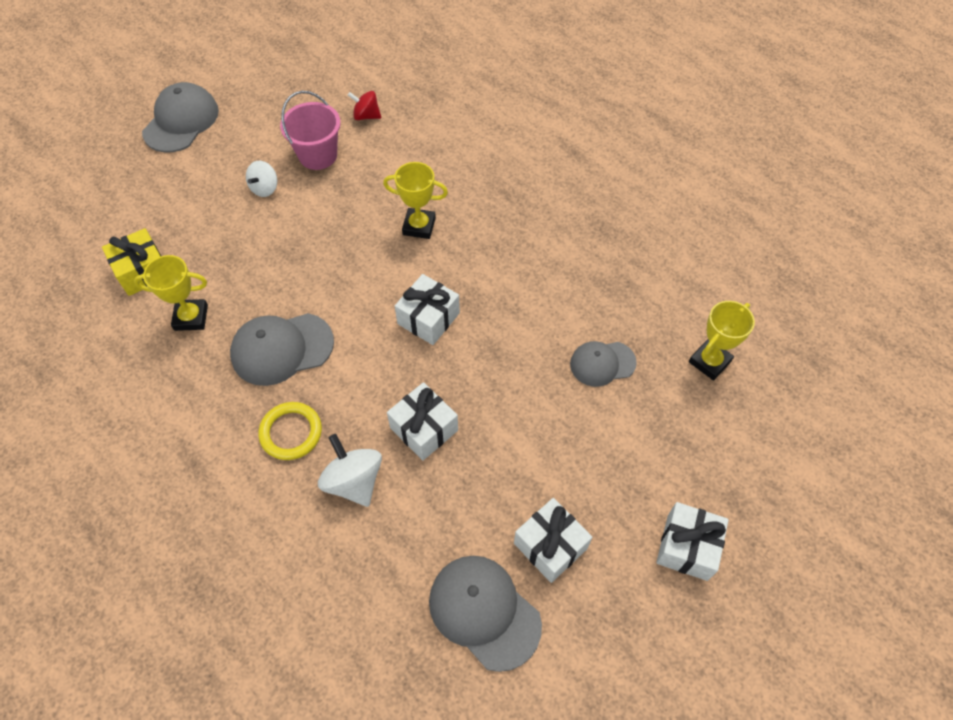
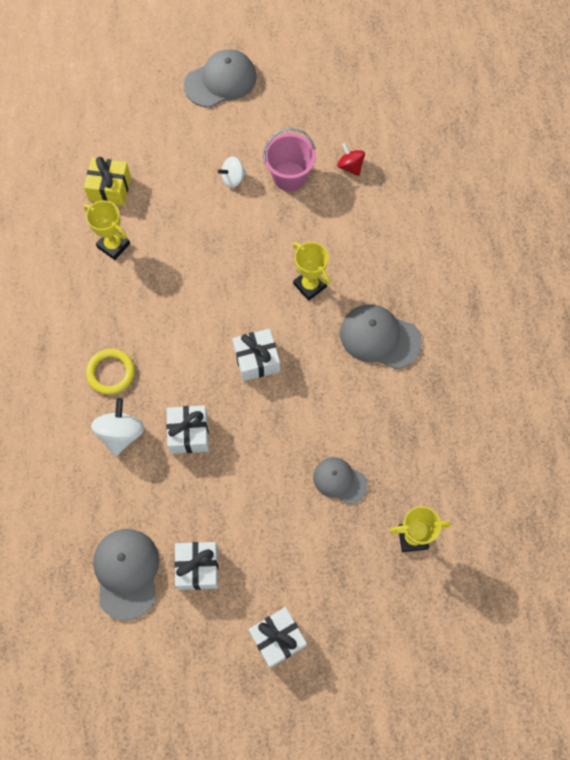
camera: 40 degrees right, 10 degrees up
grey cap [230,313,334,386] -> grey cap moved to [340,304,422,369]

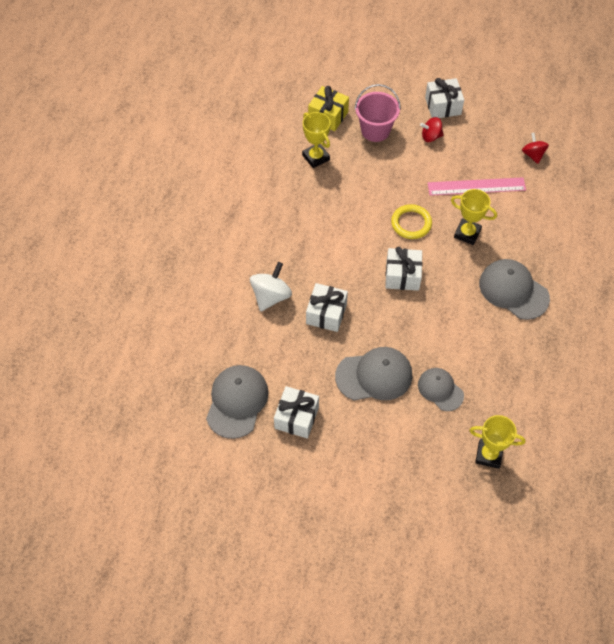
camera: 20 degrees right, 10 degrees down
yellow ring [86,349,134,394] -> yellow ring moved to [391,204,432,239]
grey cap [184,49,257,108] -> grey cap moved to [335,347,413,401]
white spinning top [218,157,246,188] -> red spinning top [420,117,444,142]
white gift [249,607,307,668] -> white gift moved to [425,78,464,118]
pink bucket [263,128,316,191] -> pink bucket moved to [355,84,401,142]
yellow trophy [293,242,330,301] -> yellow trophy turned 45 degrees counterclockwise [451,189,497,245]
none -> pink ruler [428,177,526,196]

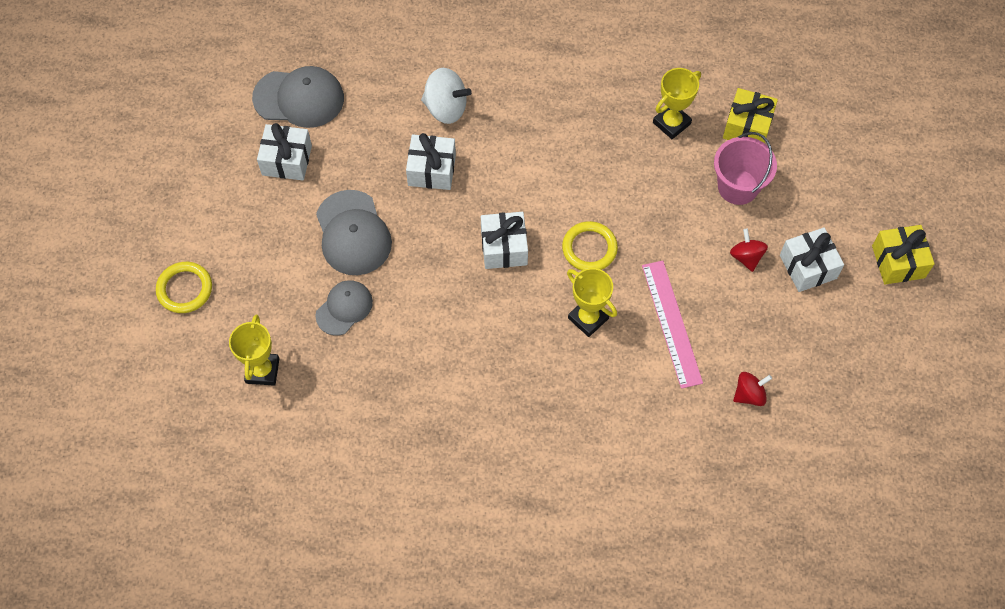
camera: 80 degrees right, 5 degrees up
yellow trophy [451,189,497,245] -> yellow trophy turned 60 degrees counterclockwise [567,268,617,337]
grey cap [479,259,550,320] -> none
none -> yellow ring [156,262,212,313]
none -> yellow gift [872,225,935,284]

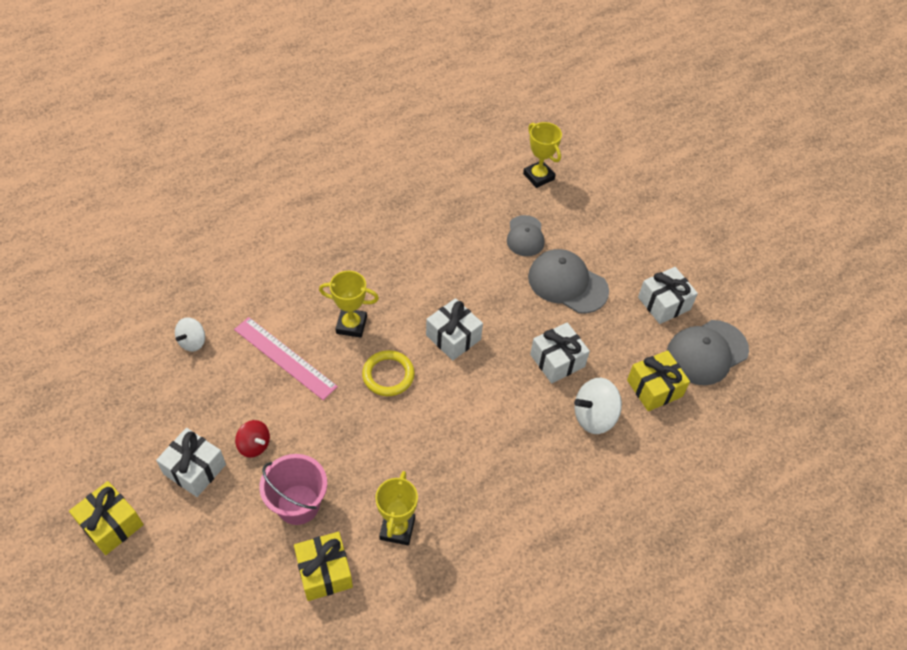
camera: 140 degrees right, 10 degrees down
yellow ring [156,262,212,313] -> none
red spinning top [733,372,772,406] -> white spinning top [175,317,205,352]
none -> yellow gift [627,350,690,411]

